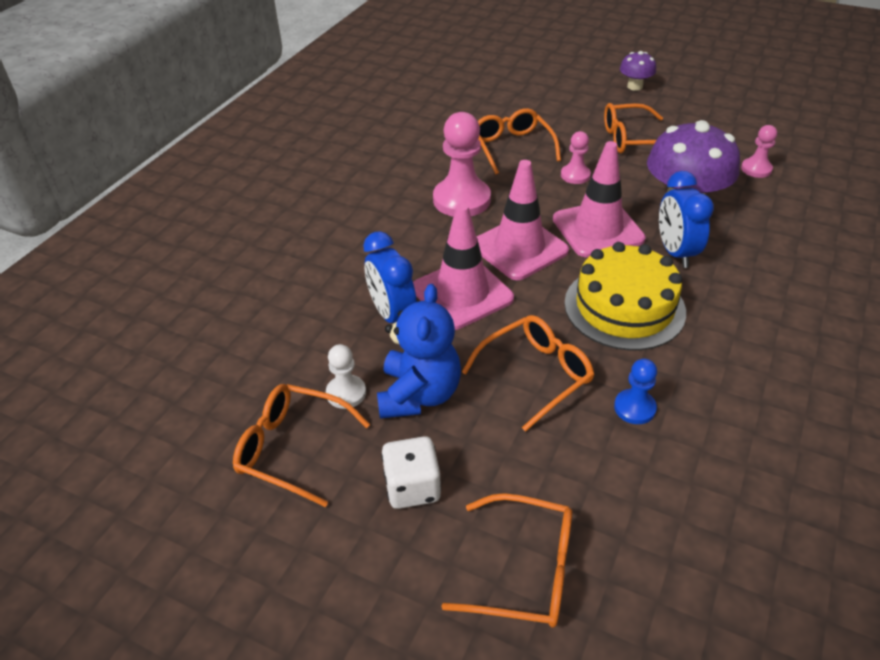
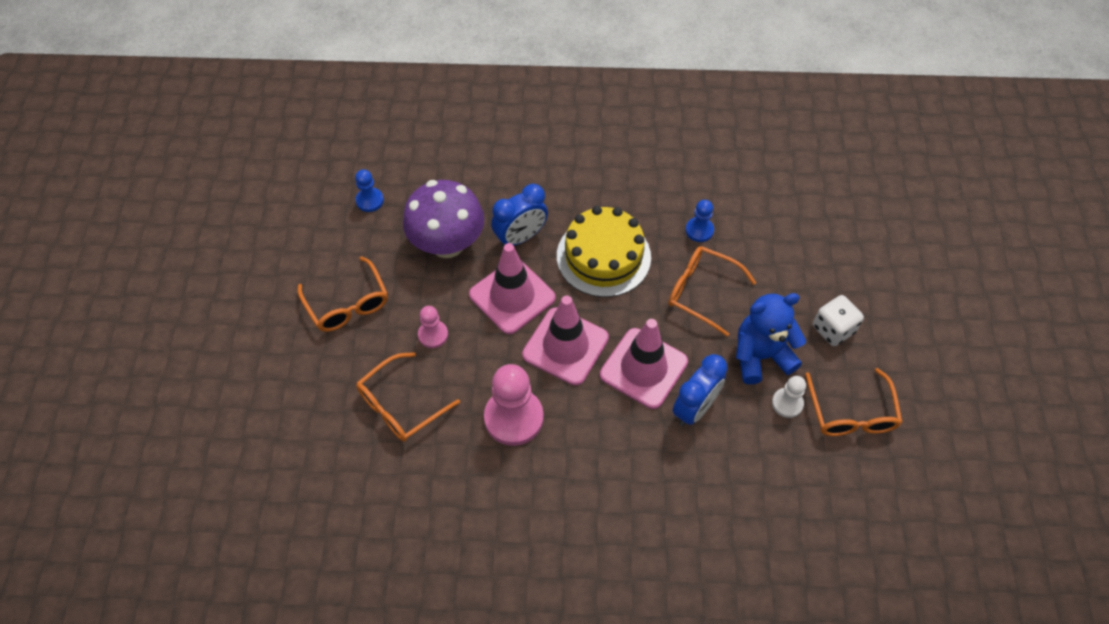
camera: 115 degrees left, 15 degrees up
orange glasses [441,493,572,628] -> none
purple mushroom [620,51,656,91] -> none
pink pawn [741,125,777,178] -> blue pawn [355,169,384,212]

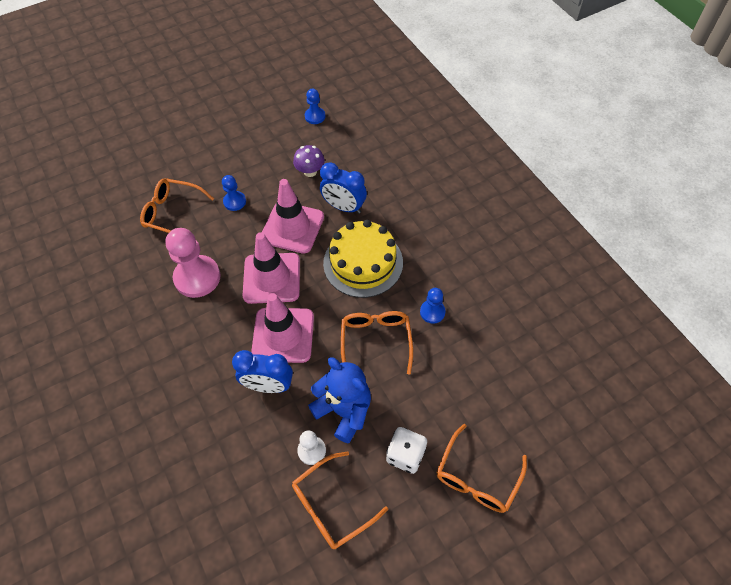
camera: 60 degrees right, 0 degrees up
orange glasses [298,256,388,332] -> orange glasses moved to [437,424,527,513]
purple mushroom [403,180,484,258] -> purple mushroom [293,145,325,177], size x0.51
pink pawn [418,306,448,348] -> blue pawn [222,175,246,211]

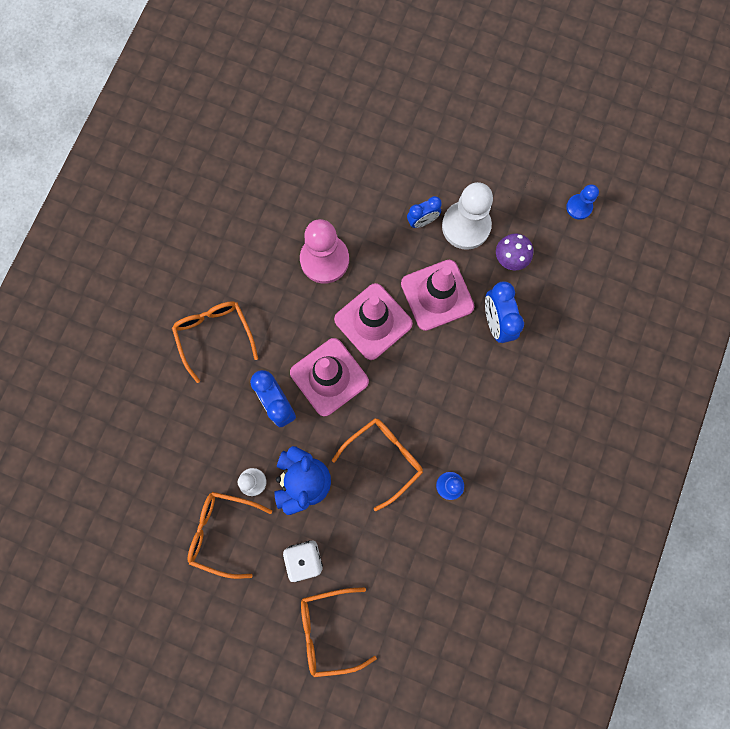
camera: 50 degrees right, 20 degrees up
orange glasses [140,178,214,233] -> orange glasses moved to [172,301,258,383]
blue pawn [222,175,246,211] -> blue clock [407,196,442,228]
yellow cake [323,220,403,298] -> none
none -> white pawn [442,182,493,250]

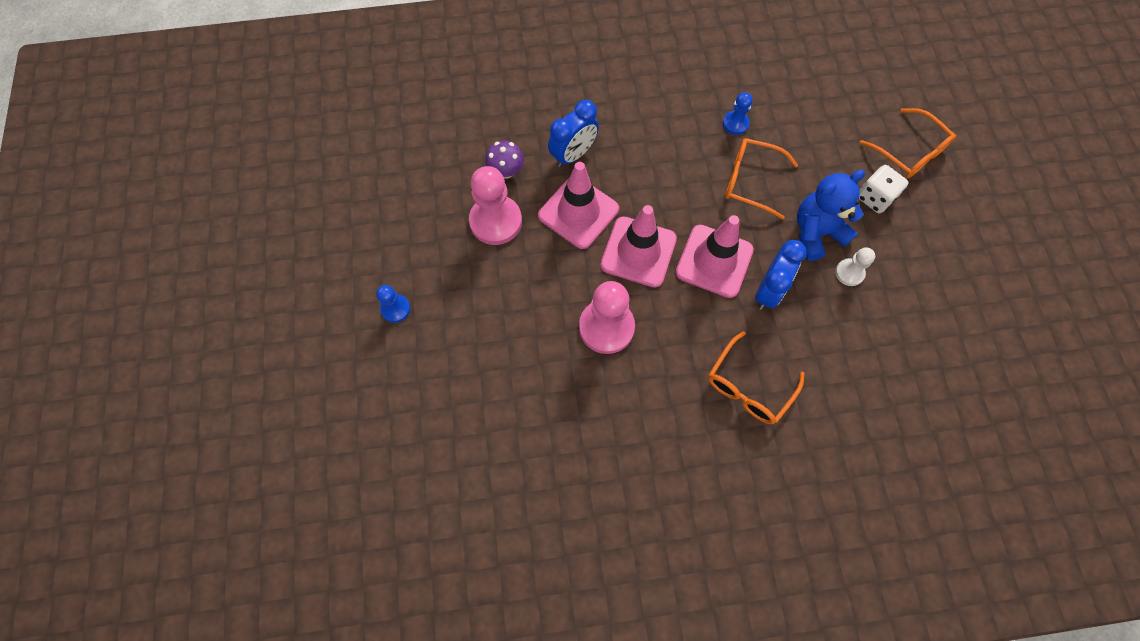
camera: 120 degrees left, 10 degrees down
orange glasses [187,492,272,579] -> none
blue clock [407,196,442,228] -> none
white pawn [442,182,493,250] -> pink pawn [469,166,522,245]
blue pawn [566,184,599,220] -> blue pawn moved to [376,285,410,323]

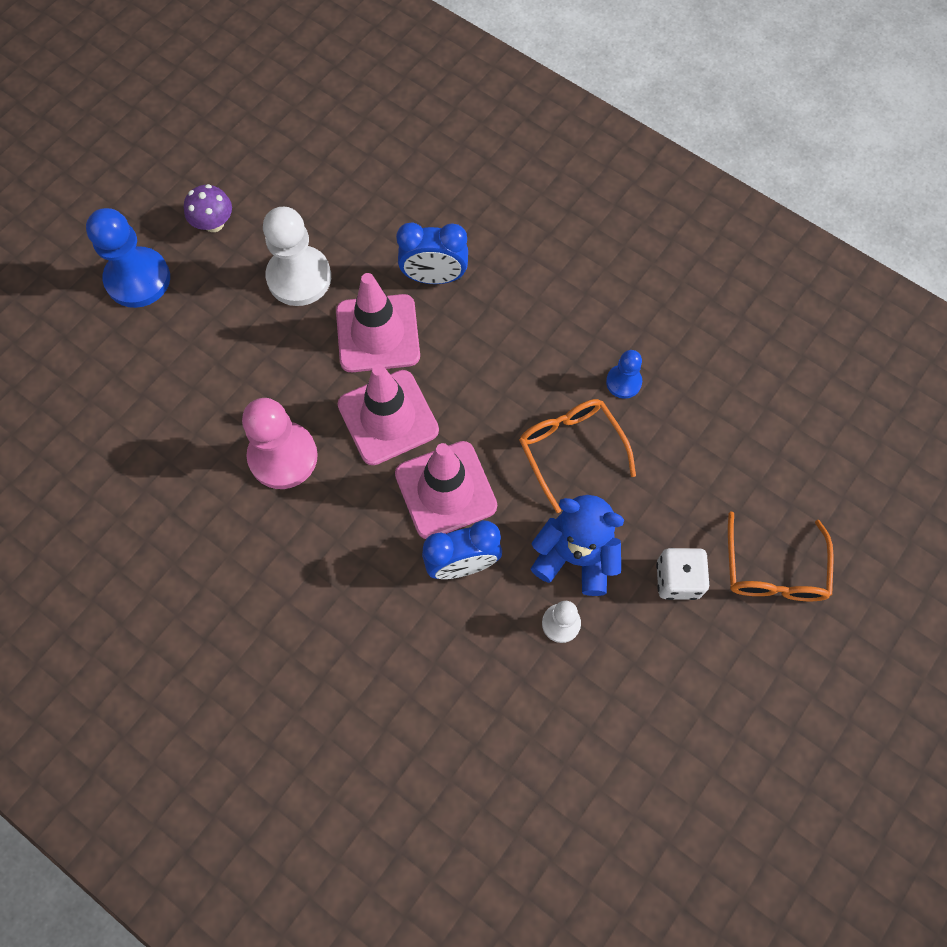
camera: 45 degrees right, 0 degrees up
blue pawn [376,285,410,323] -> blue pawn [86,208,170,308], size x1.89
pink pawn [469,166,522,245] -> white pawn [263,207,331,306]
purple mushroom [485,141,524,179] -> purple mushroom moved to [184,184,232,232]
orange glasses [708,331,804,424] -> none

